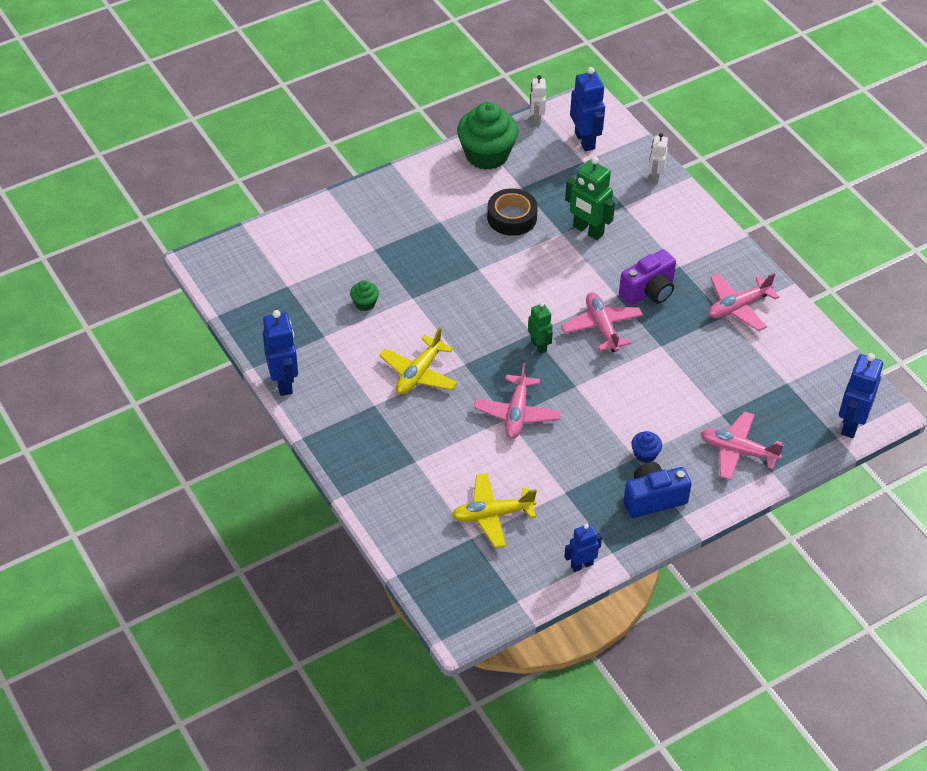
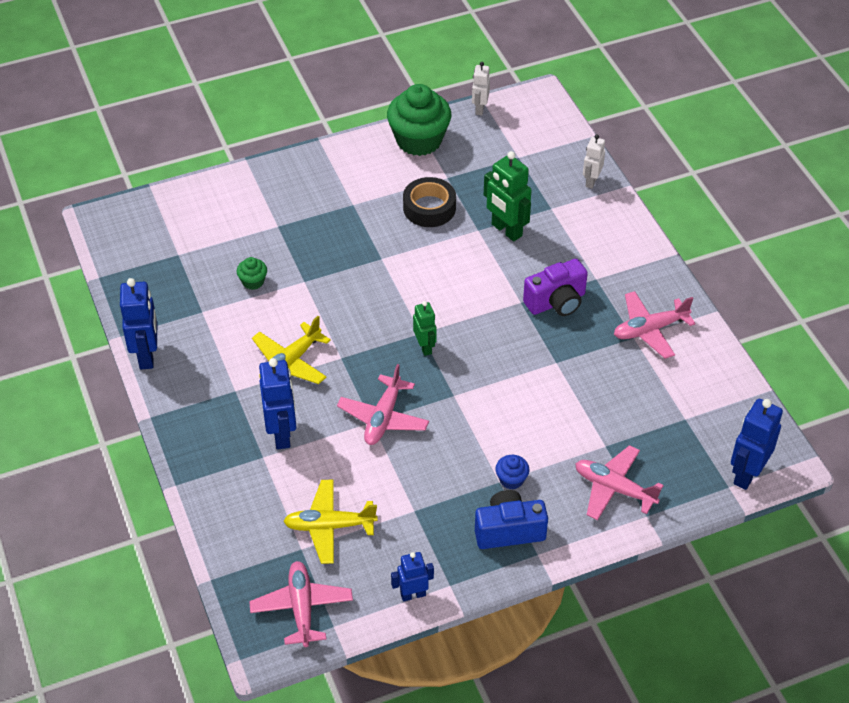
camera: 10 degrees right, 0 degrees up
pink plane [561,292,643,352] -> pink plane moved to [249,561,353,647]
blue robot [570,67,605,151] -> blue robot moved to [259,358,296,449]

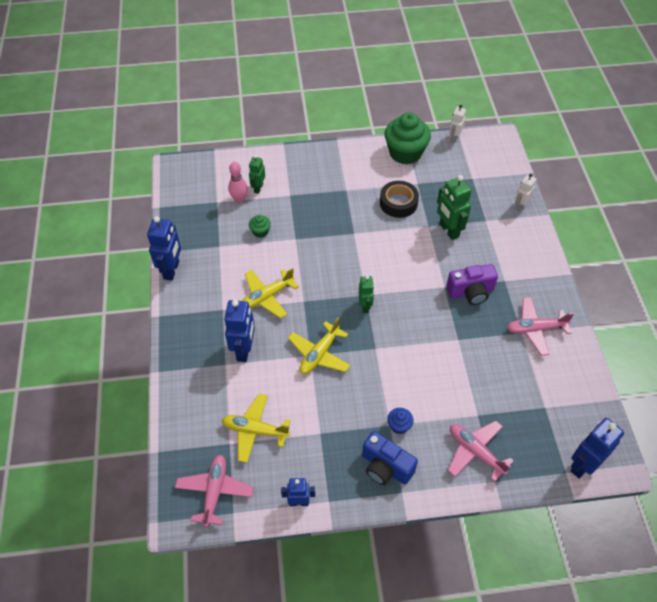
camera: 15 degrees right, 5 degrees up
pink plane [337,364,429,445] -> yellow plane [288,318,351,374]
blue camera [475,490,548,549] -> blue camera turned 150 degrees counterclockwise [362,431,418,485]
none -> pink bowling pin [228,162,248,203]
none -> green robot [249,155,265,194]

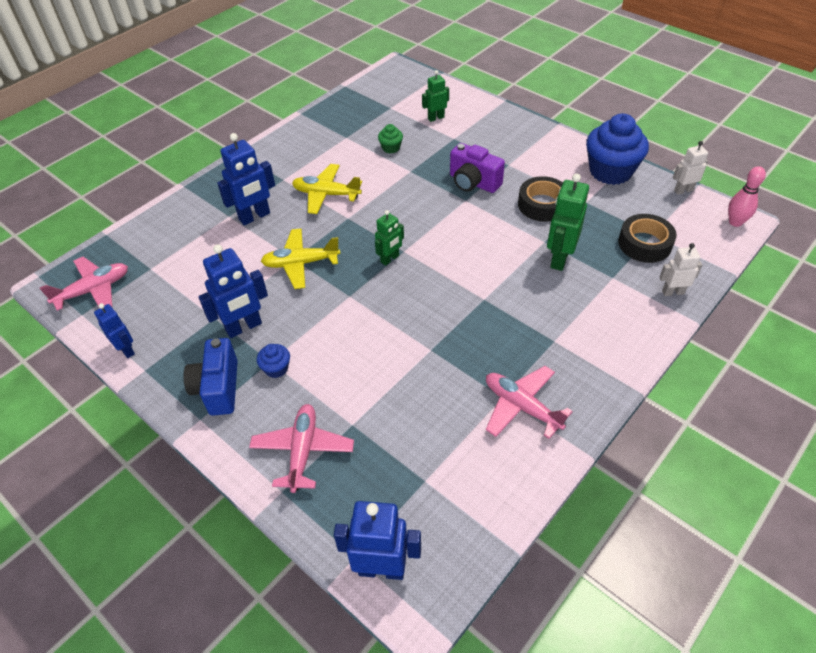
camera: 50 degrees right, 5 degrees down
blue robot [147,216,181,281] -> blue robot moved to [198,244,268,338]
yellow plane [222,394,291,463] -> none
pink bowling pin [228,162,248,203] -> pink bowling pin moved to [728,166,766,227]
green cupcake [385,112,431,165] -> blue cupcake [586,114,649,185]
purple camera [446,264,498,305] -> purple camera moved to [450,143,505,193]
none -> black tape [618,214,677,263]

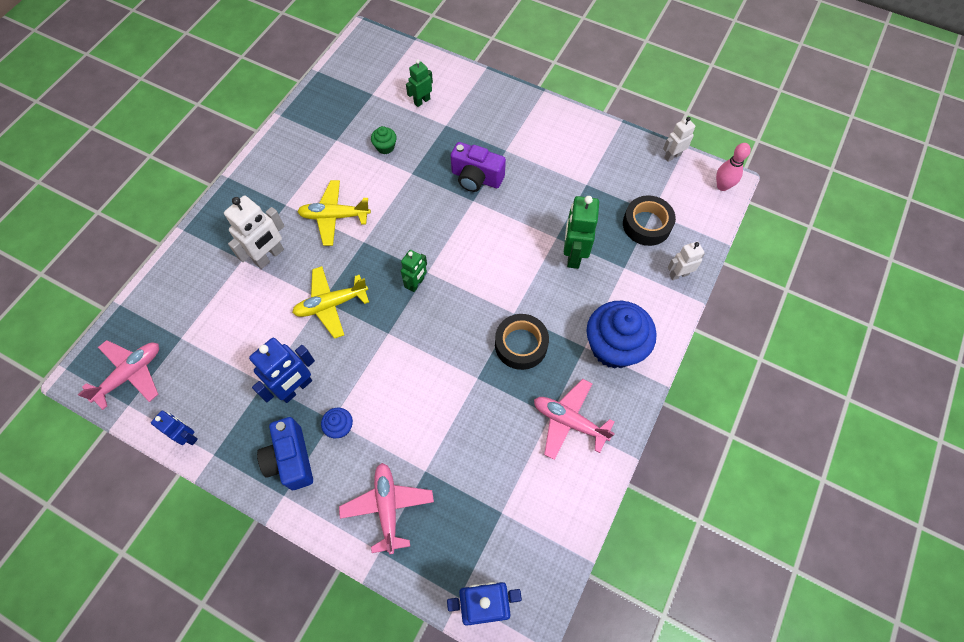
camera: 15 degrees left, 15 degrees up
blue robot [217,133,275,226] -> white robot [224,196,284,269]
black tape [518,176,563,222] -> black tape moved to [495,314,549,370]
blue cupcake [586,114,649,185] -> blue cupcake moved to [586,301,656,369]

